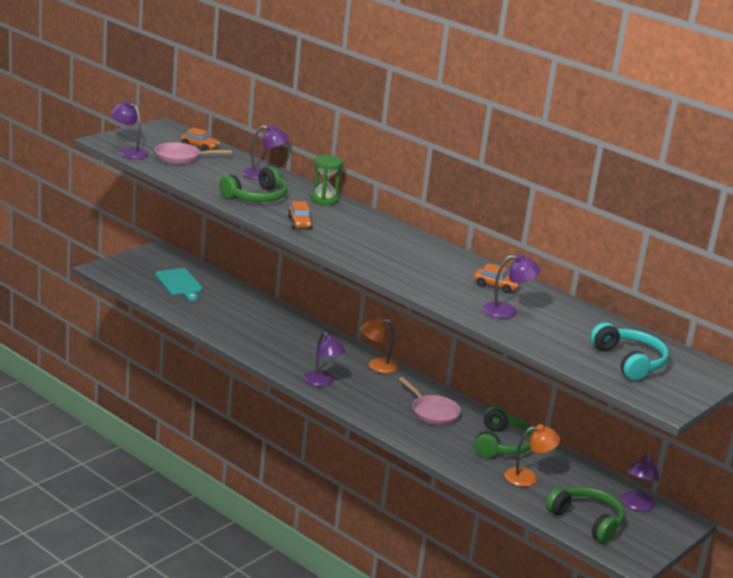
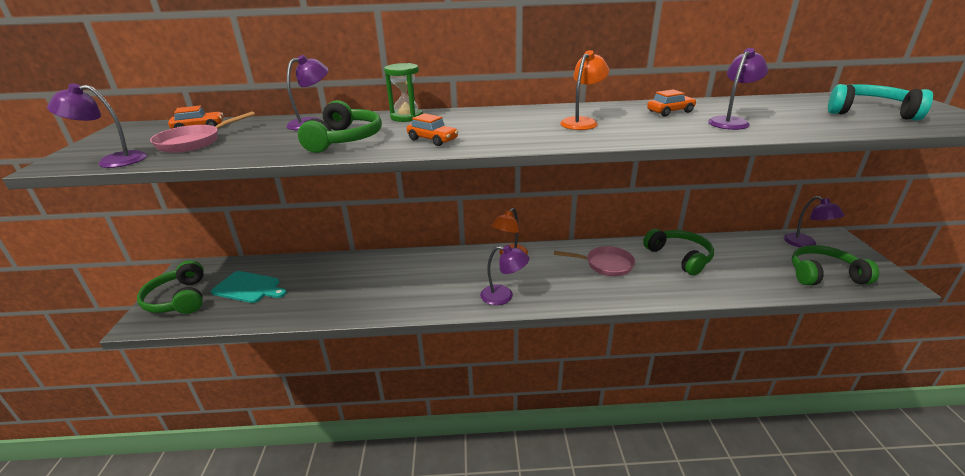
camera: 40 degrees left, 5 degrees up
orange lamp [504,424,560,487] -> orange lamp moved to [560,50,609,130]
none -> green headphones [137,260,204,314]

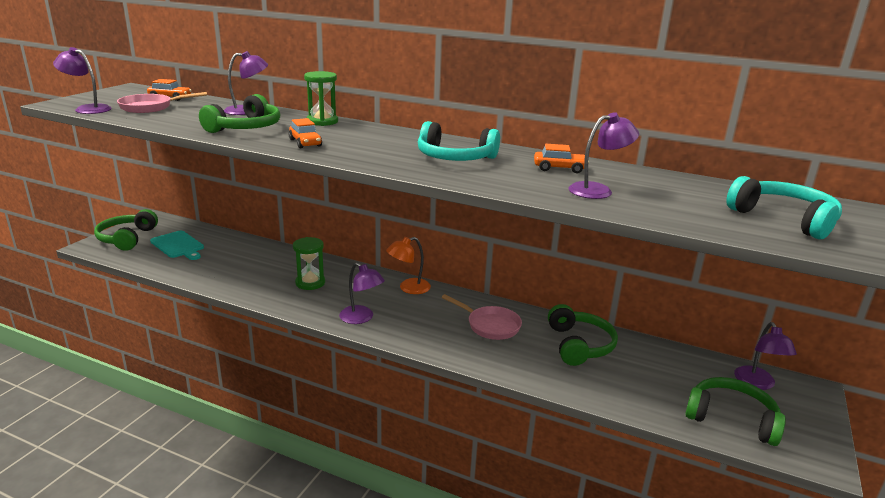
camera: 25 degrees right, 5 degrees down
orange lamp [560,50,609,130] -> turquoise headphones [418,121,500,161]
none -> green hourglass [293,237,325,290]

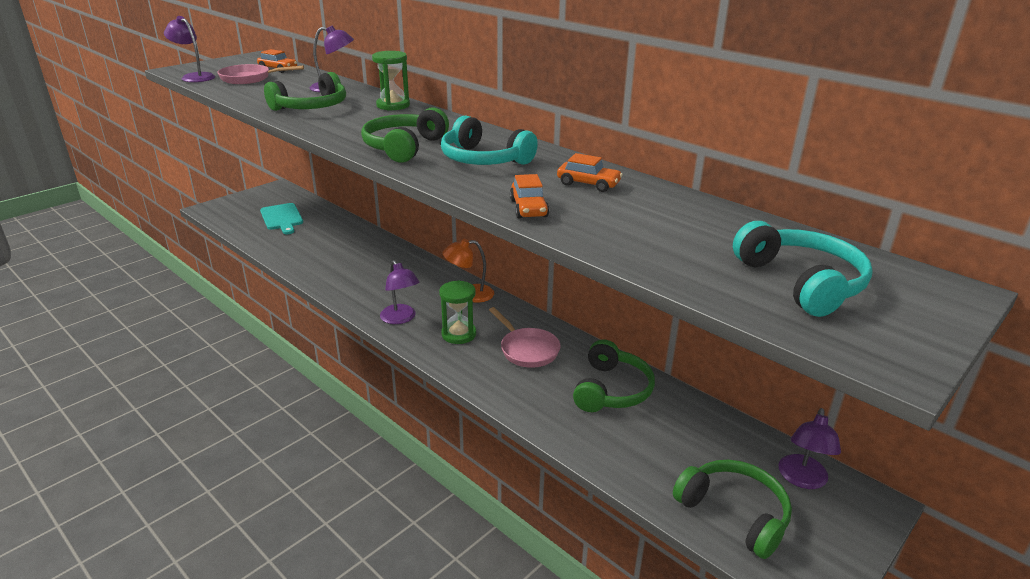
camera: 20 degrees right, 5 degrees up
green headphones [94,209,158,251] -> green headphones moved to [361,107,449,163]
orange car [289,118,322,149] -> orange car moved to [510,174,549,219]
green hourglass [293,237,325,290] -> green hourglass moved to [439,280,476,344]
purple lamp [568,112,639,199] -> none

